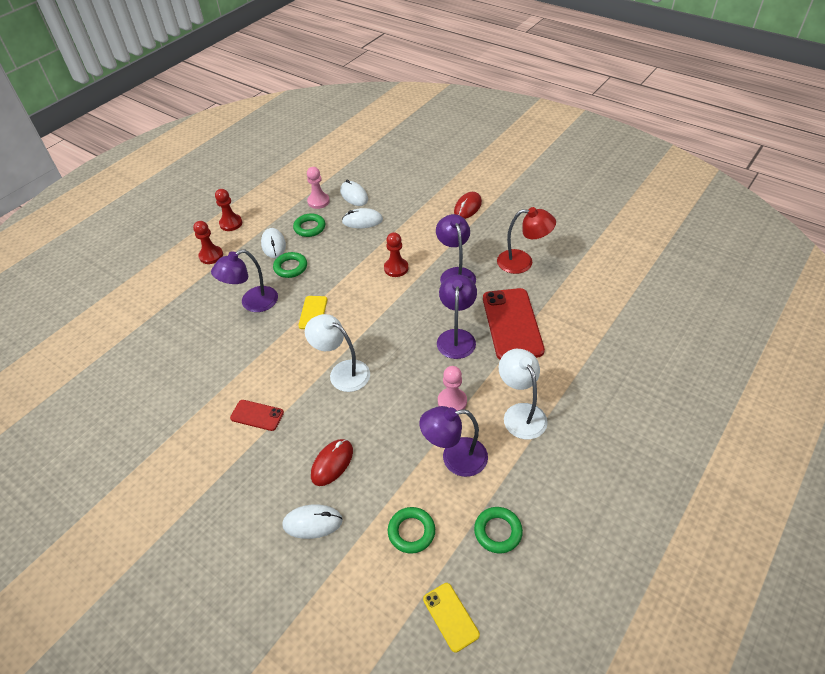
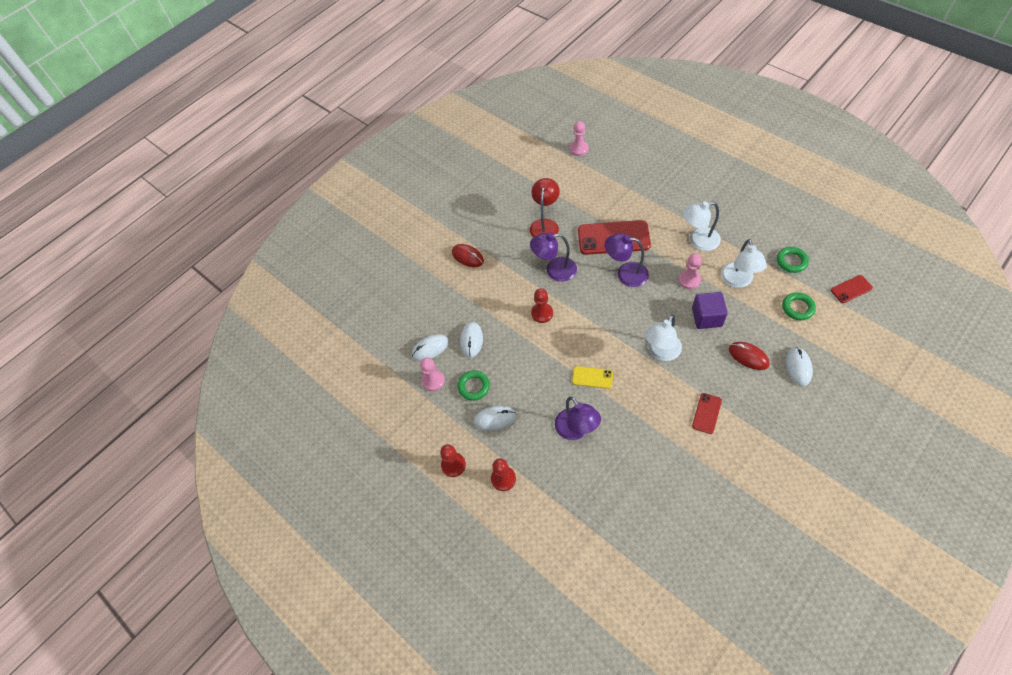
camera: 80 degrees left, 10 degrees up
green ring [273,252,307,278] -> none
purple lamp [419,406,488,477] -> white lamp [721,239,767,288]
yellow phone [423,583,480,653] -> red phone [831,275,873,303]
none -> pink pawn [570,121,589,156]
none -> purple cube [692,292,728,329]

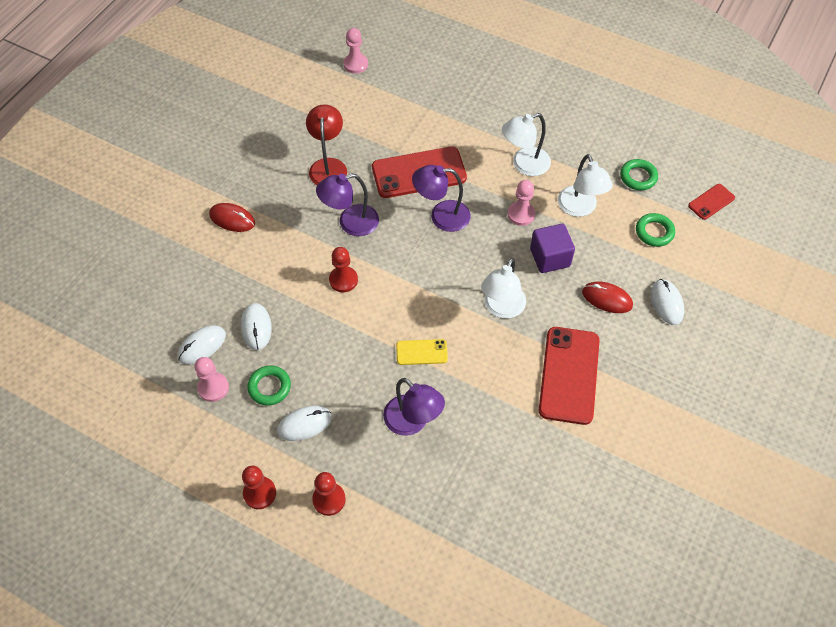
camera: 20 degrees left, 0 degrees up
red phone [692,393,722,434] -> red phone [539,327,600,425], size x1.99

